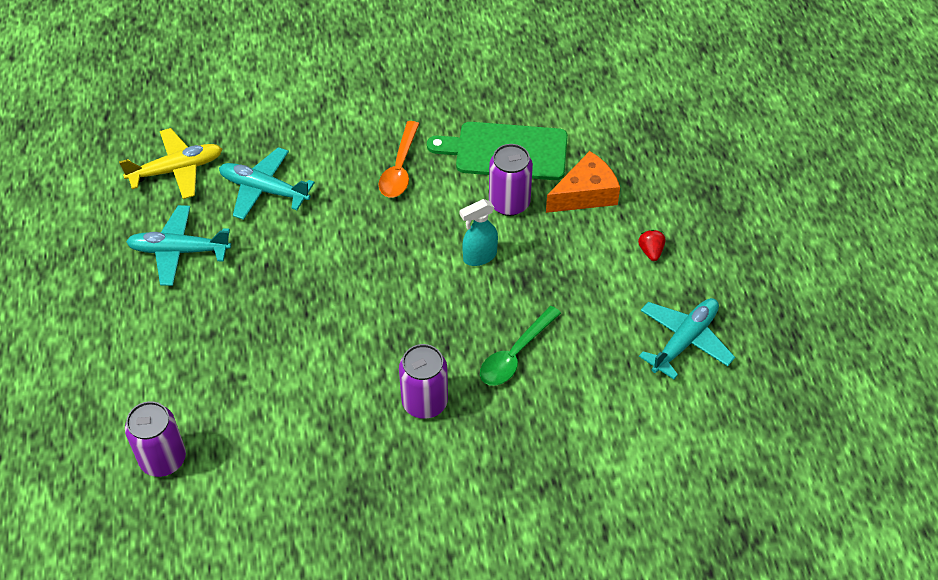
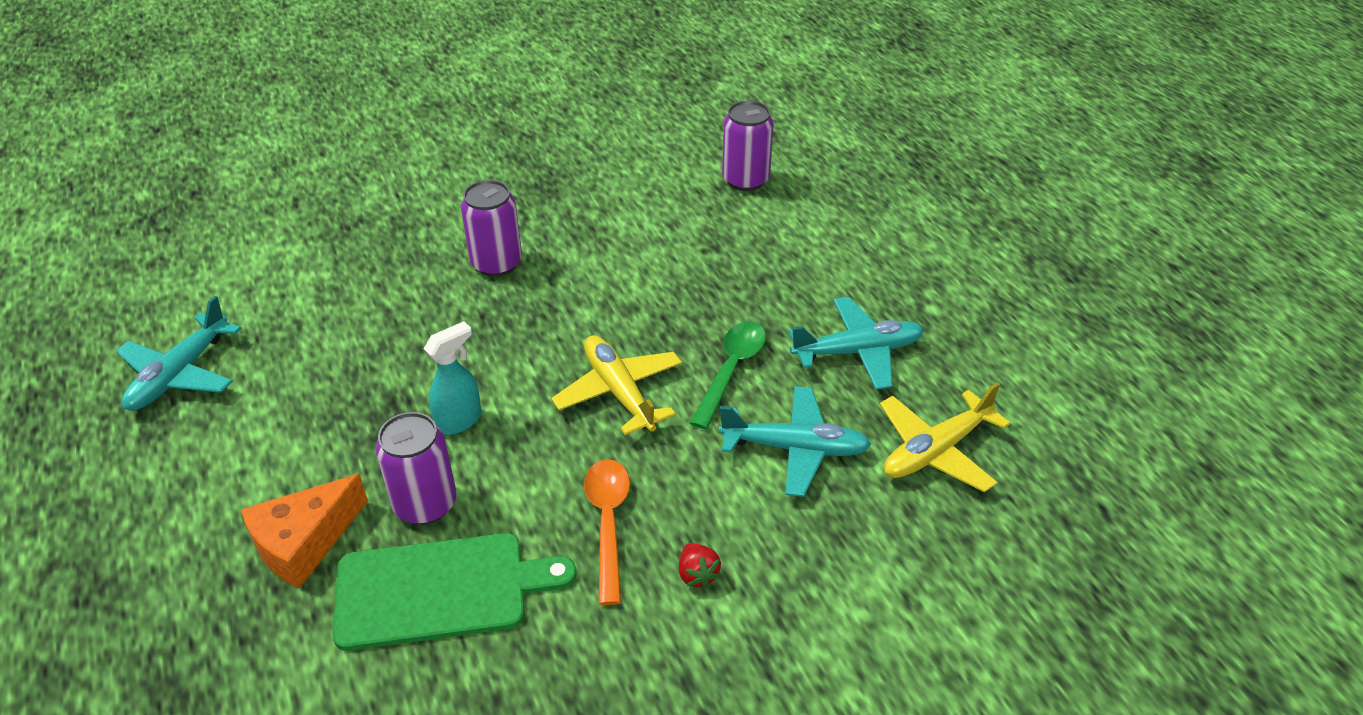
camera: 165 degrees right, 10 degrees down
green spoon [480,306,561,386] -> green spoon moved to [690,321,766,429]
red strawberry [638,230,665,261] -> red strawberry moved to [679,543,721,589]
none -> yellow plane [551,335,682,435]

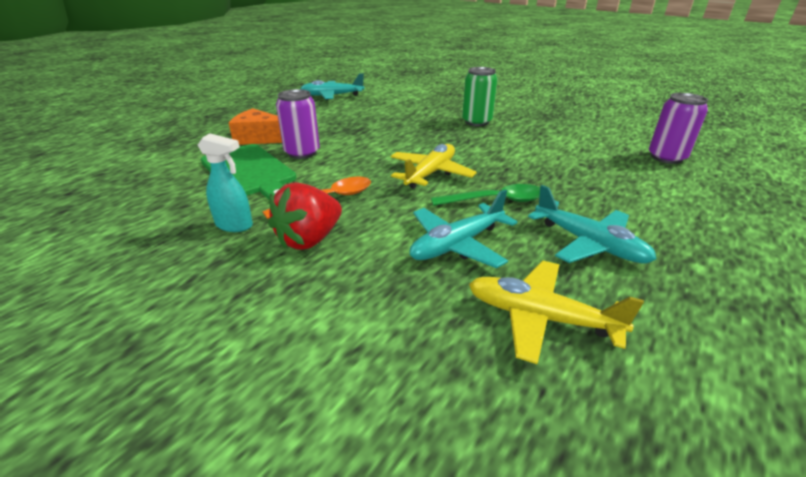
camera: 60 degrees right, 10 degrees down
turquoise spray bottle [424,321,481,435] -> turquoise spray bottle moved to [198,133,253,232]
purple can [461,180,522,277] -> green can [462,67,497,126]
red strawberry [679,543,721,589] -> red strawberry [268,182,342,250], size x2.02
turquoise plane [719,386,871,497] -> turquoise plane turned 75 degrees clockwise [410,189,517,268]

